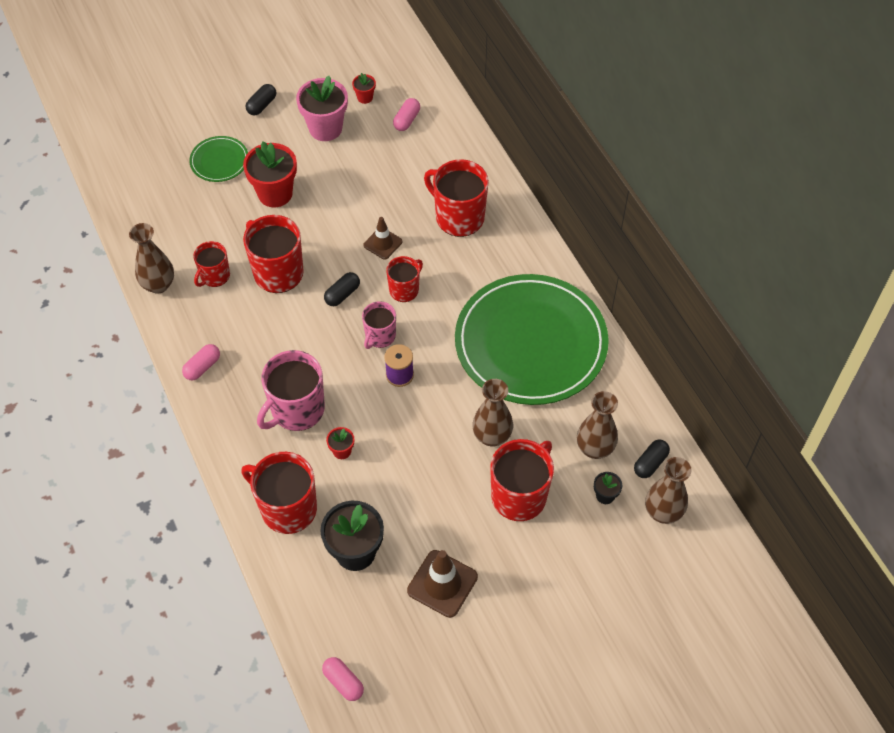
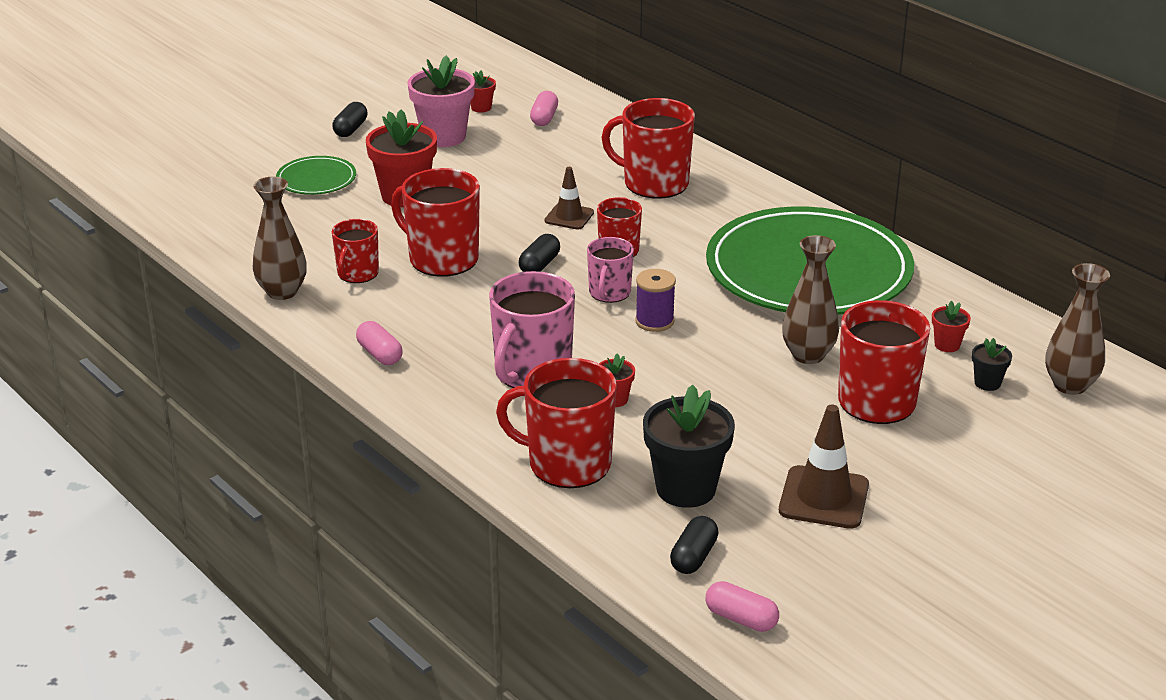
camera: 15 degrees left, 25 degrees down
pink capsule [182,344,220,380] -> pink capsule turned 60 degrees counterclockwise [356,321,403,365]
brown vase [577,391,618,459] -> red flower pot [932,300,971,352]
black capsule [634,440,670,478] -> black capsule moved to [670,516,718,574]

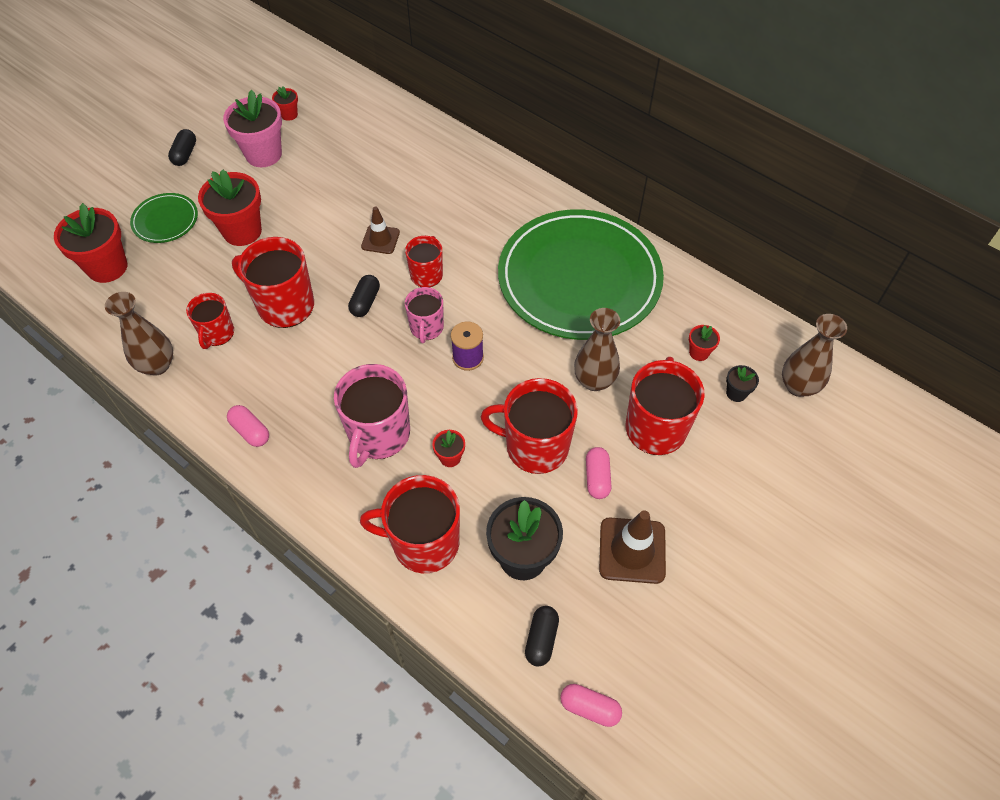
camera: 10 degrees left, 25 degrees up
pink capsule [530,91,558,126] -> pink capsule moved to [586,447,612,499]
red mug [601,98,695,199] -> red mug moved to [481,378,578,474]
none -> red flower pot [54,203,127,283]

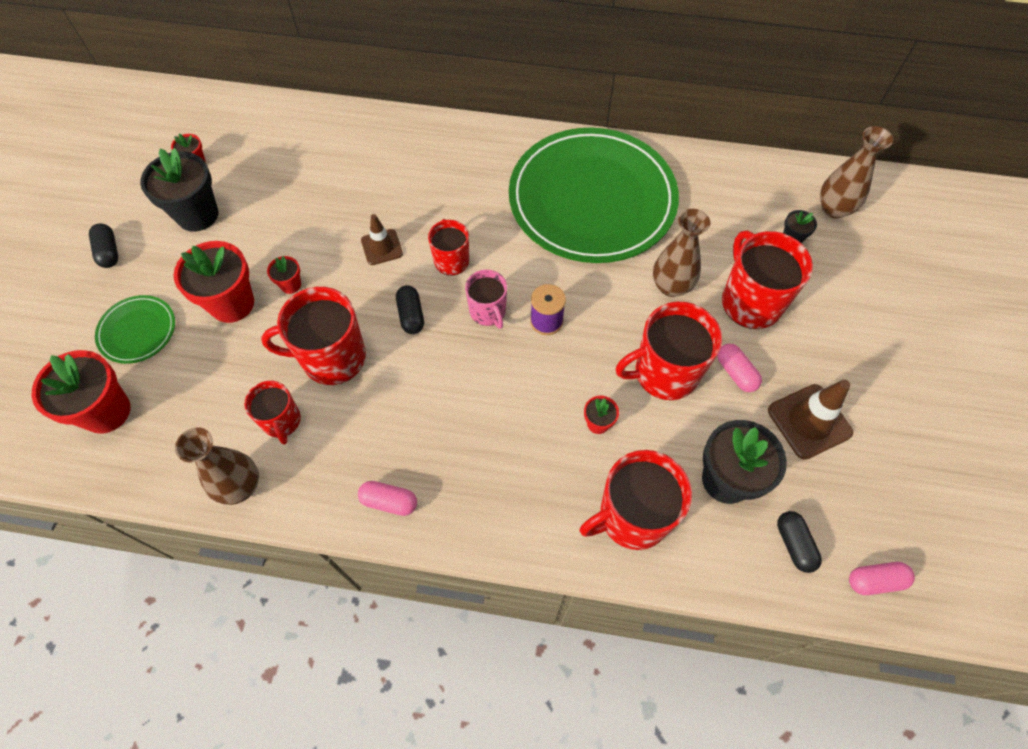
camera: 30 degrees left, 5 degrees up
pink flower pot [223,90,282,167] -> black flower pot [140,148,218,232]
pink mug [334,364,410,468] -> none
red flower pot [689,325,720,361] -> red flower pot moved to [267,256,301,294]

